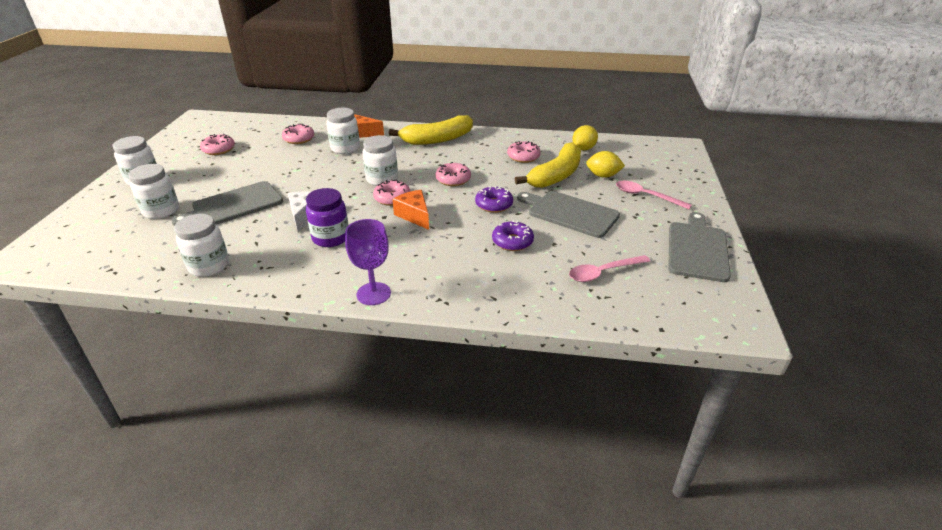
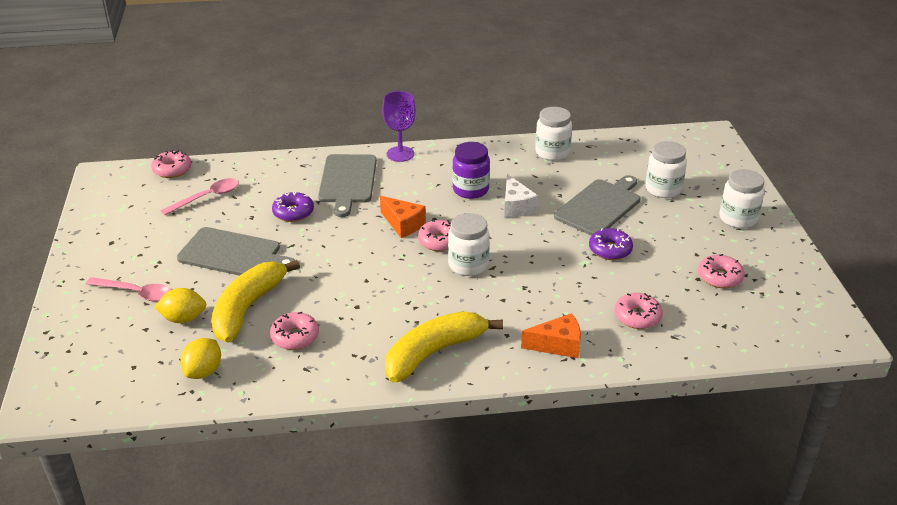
camera: 165 degrees right, 0 degrees up
white jar [326,108,360,154] -> none
pink donut [436,162,471,186] -> pink donut moved to [151,150,192,178]
purple donut [475,186,513,213] -> purple donut moved to [589,228,633,260]
grey cutting board [668,212,731,282] -> grey cutting board moved to [318,154,377,217]

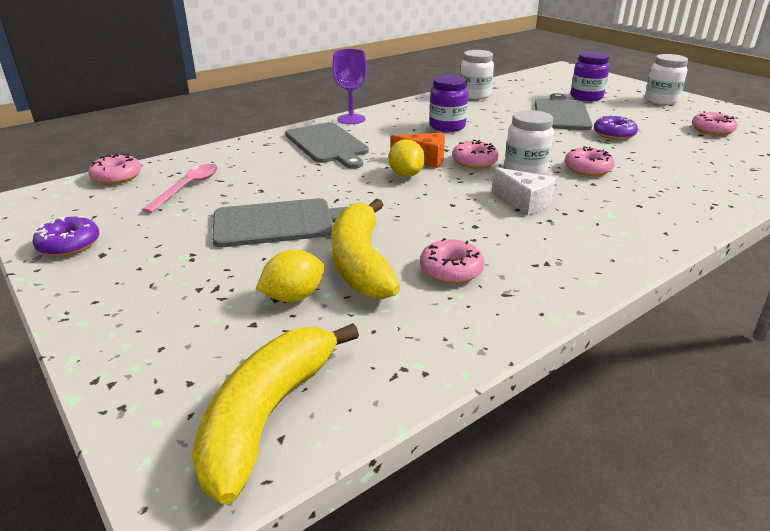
camera: 30 degrees left, 5 degrees down
pink spoon [86,277,171,302] -> none
yellow lemon [180,338,221,379] -> yellow lemon moved to [388,139,425,177]
purple donut [272,192,314,222] -> purple donut moved to [32,216,99,257]
yellow banana [385,311,503,383] -> yellow banana moved to [192,323,359,504]
white cheese [504,174,538,217] -> white cheese moved to [492,167,556,215]
orange cheese [521,313,581,358] -> none
pink donut [614,293,663,329] -> pink donut moved to [565,146,614,176]
white jar [645,141,687,198] -> purple jar [571,51,610,101]

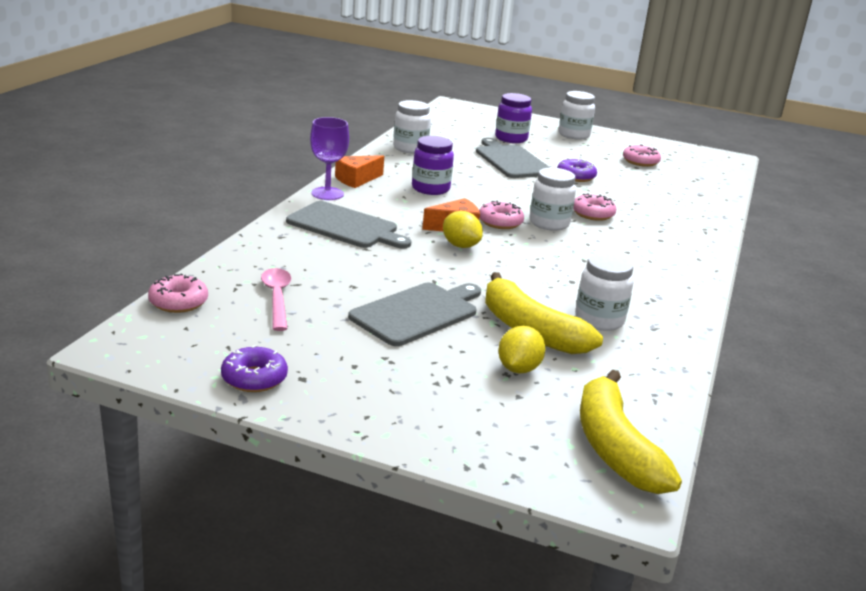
camera: 35 degrees left, 5 degrees down
pink donut [420,238,485,284] -> white jar [575,253,634,331]
white cheese [492,167,556,215] -> none
none -> orange cheese [335,155,384,188]

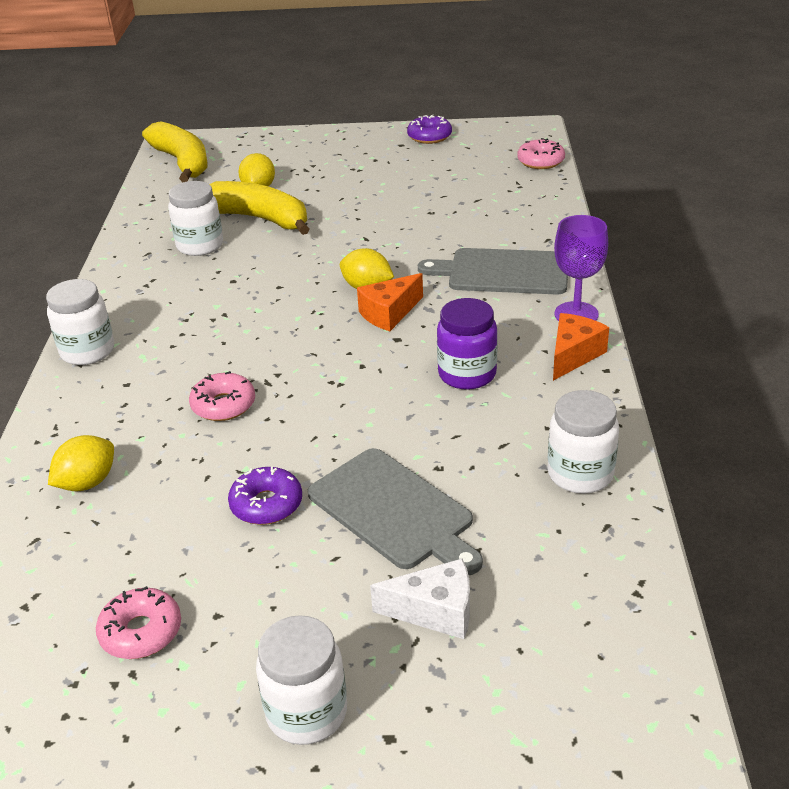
camera: 165 degrees right, 10 degrees up
pink spoon [261,268,291,331] -> none
grey cutting board [348,283,481,346] -> none
pink donut [479,201,524,229] -> none
purple jar [495,93,532,143] -> white cheese [370,558,470,639]
white jar [530,168,576,231] -> white jar moved to [46,279,114,365]
none -> yellow lemon [48,435,114,491]

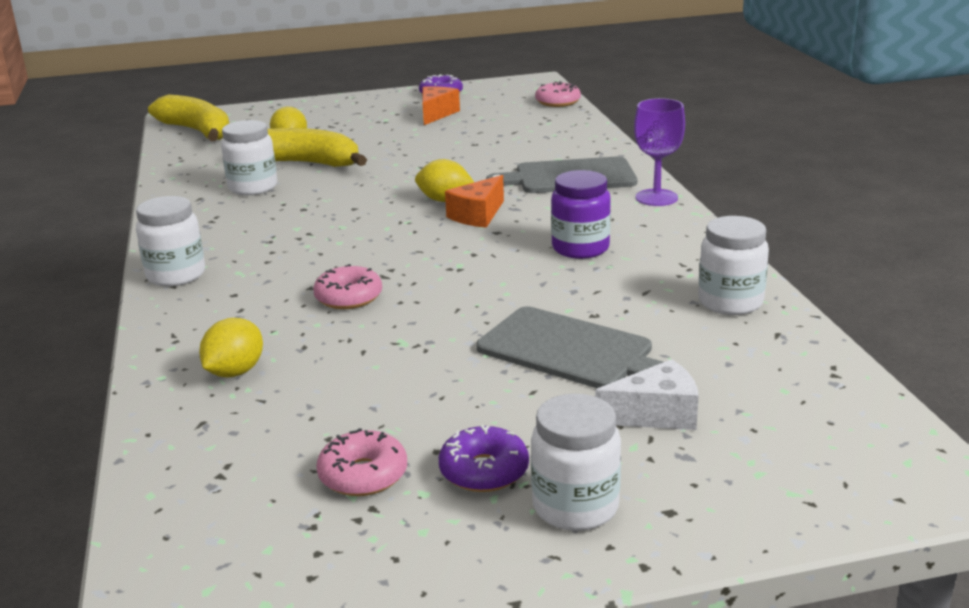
camera: 15 degrees left, 10 degrees down
purple donut [228,466,302,525] -> purple donut moved to [439,425,529,492]
orange cheese [553,313,609,381] -> orange cheese moved to [422,86,460,125]

